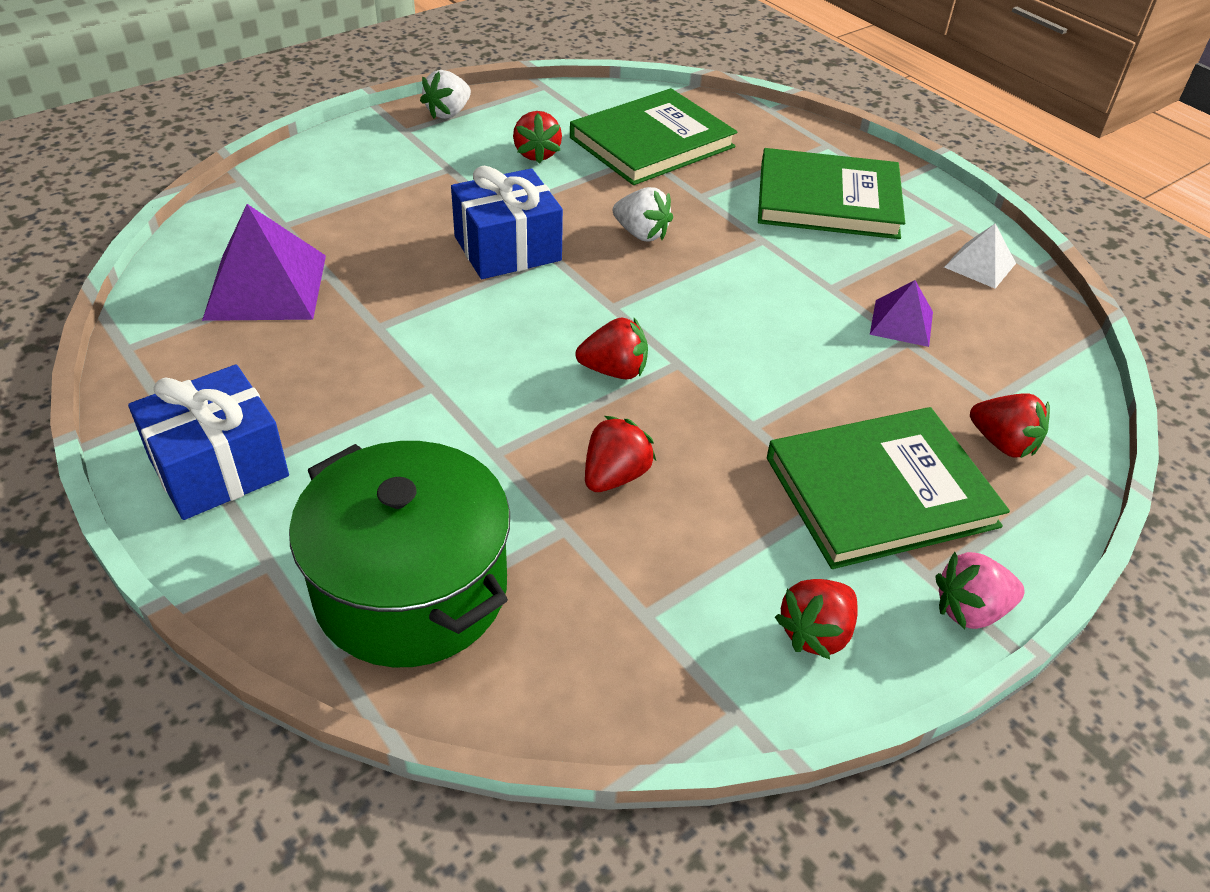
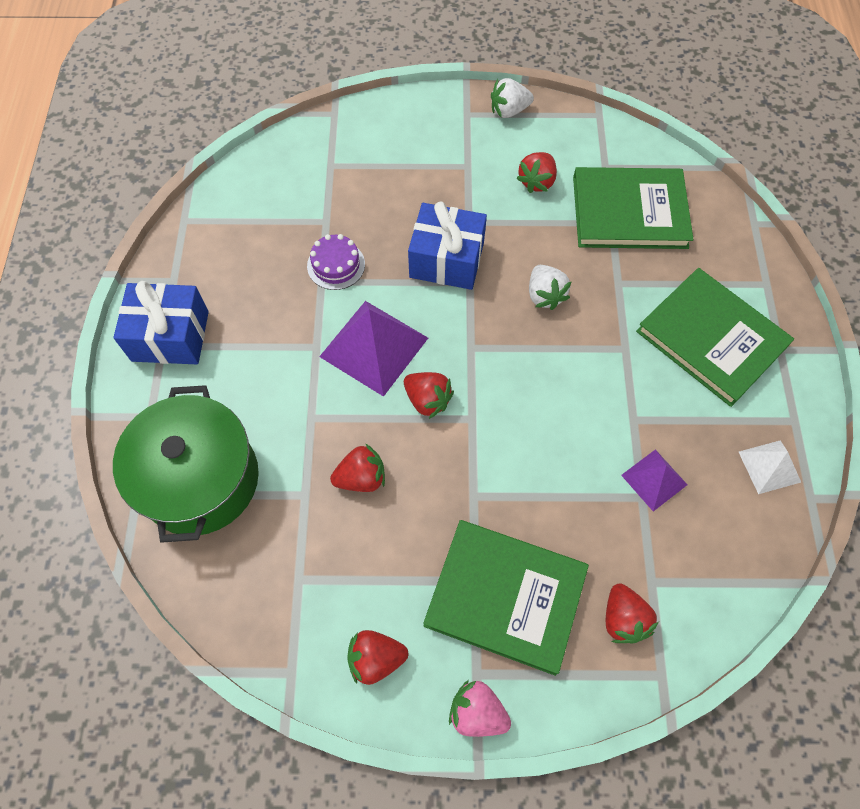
camera: 40 degrees right, 20 degrees up
purple pyramid [202,204,326,321] -> purple pyramid moved to [319,301,428,397]
none -> purple cake [307,234,365,290]

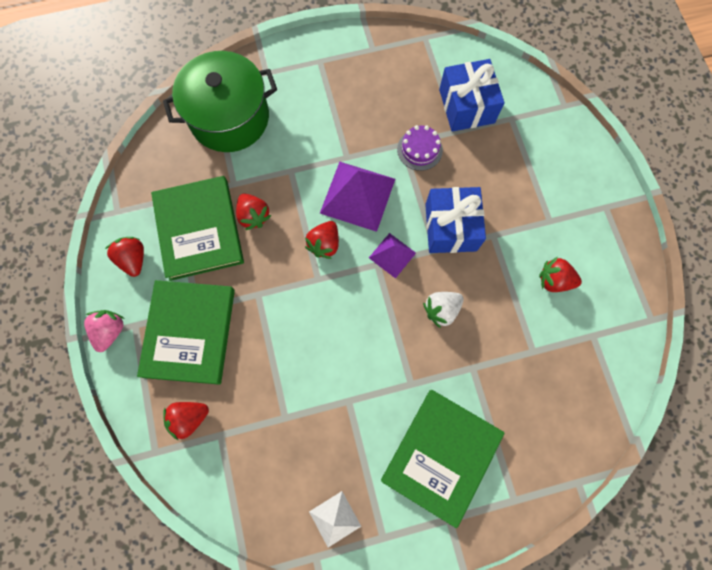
camera: 75 degrees right, 10 degrees up
blue gift [113,281,209,364] -> blue gift moved to [439,59,504,132]
white strawberry [491,78,534,118] -> none
green book [573,167,694,249] -> green book moved to [151,176,244,281]
purple pyramid [621,449,687,511] -> purple pyramid moved to [369,233,416,279]

